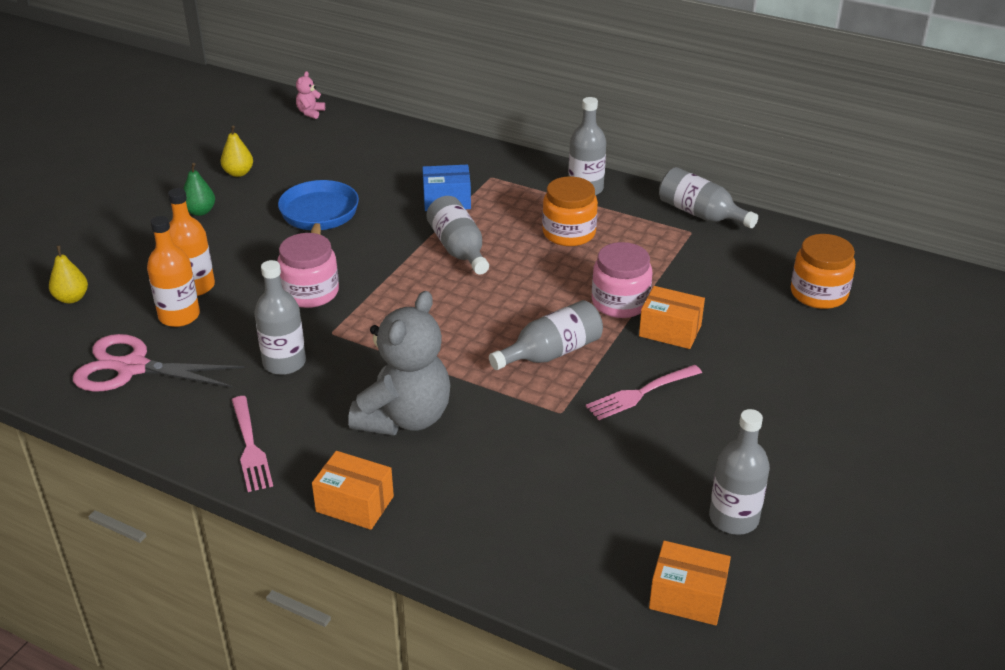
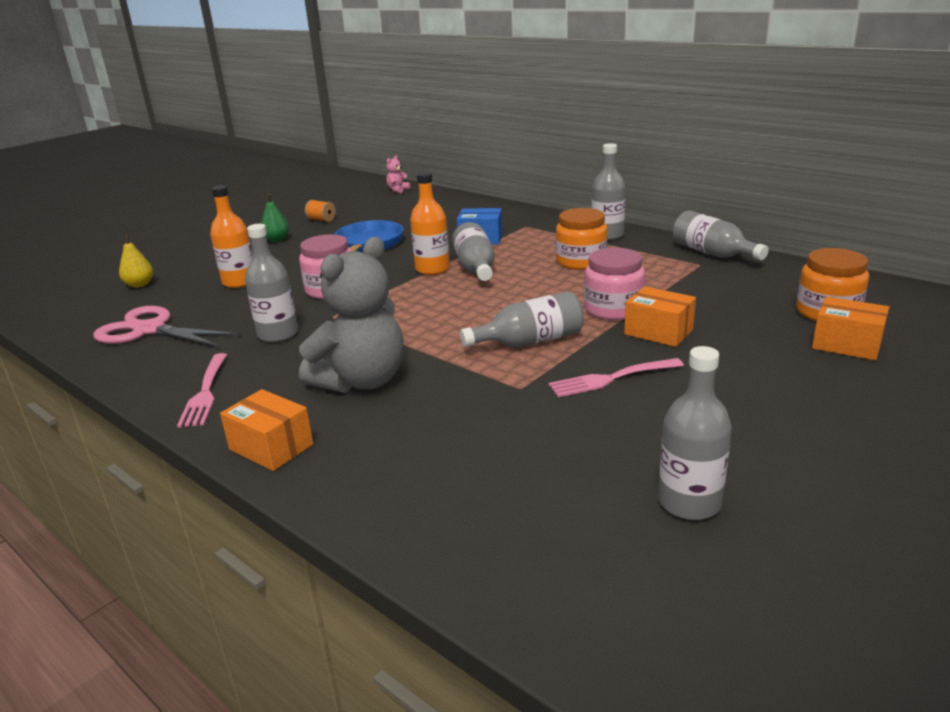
camera: 15 degrees right, 10 degrees down
orange bottle [147,216,200,327] -> orange bottle moved to [410,172,450,275]
yellow pear [221,126,253,177] -> orange spool [305,200,336,222]
orange box [649,541,731,625] -> orange box moved to [812,297,889,360]

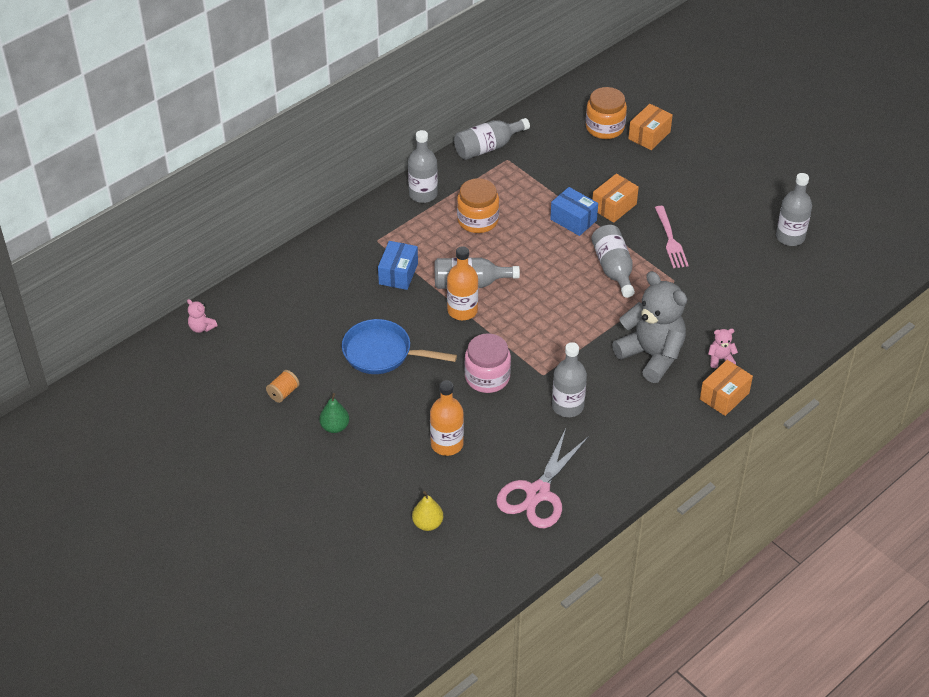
camera: 85 degrees left, 20 degrees up
pink fork [177,353,227,428] -> none
pink jar [584,248,645,320] -> blue box [550,187,598,236]
none -> pink teddy bear [708,329,738,368]

